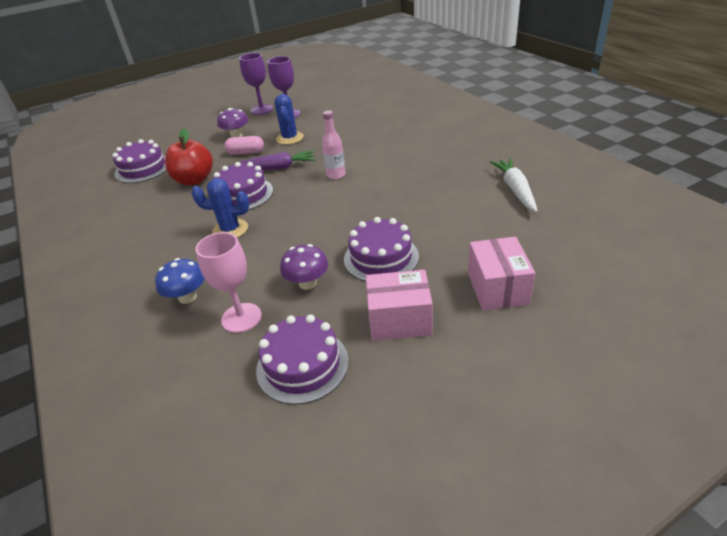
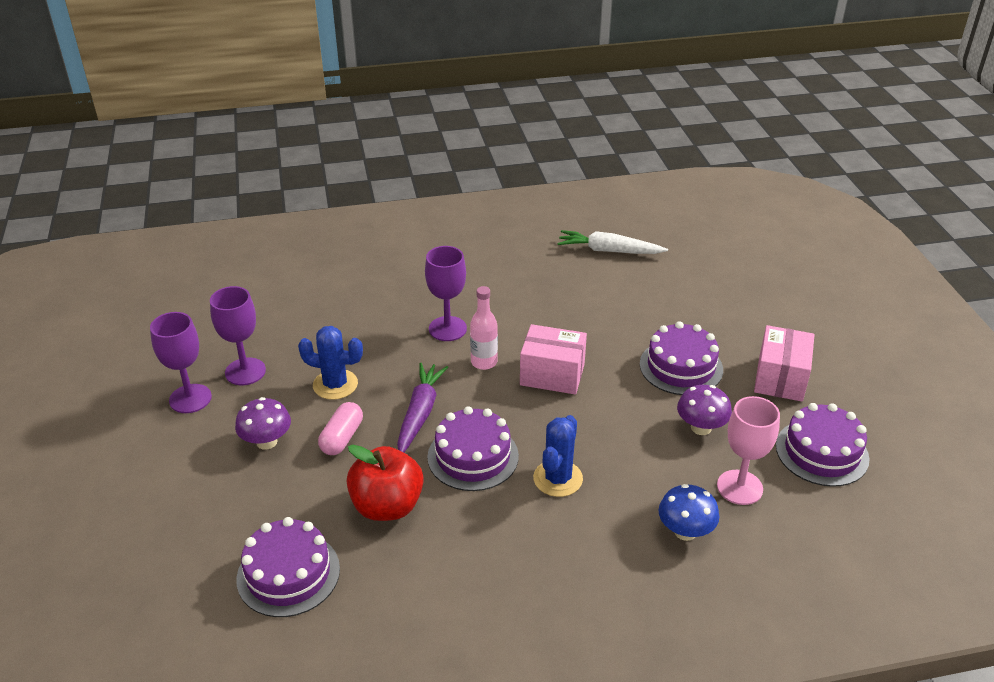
camera: 75 degrees left, 0 degrees up
pink box [468,237,535,311] -> pink box moved to [520,324,587,395]
none -> purple goblet [425,246,467,341]

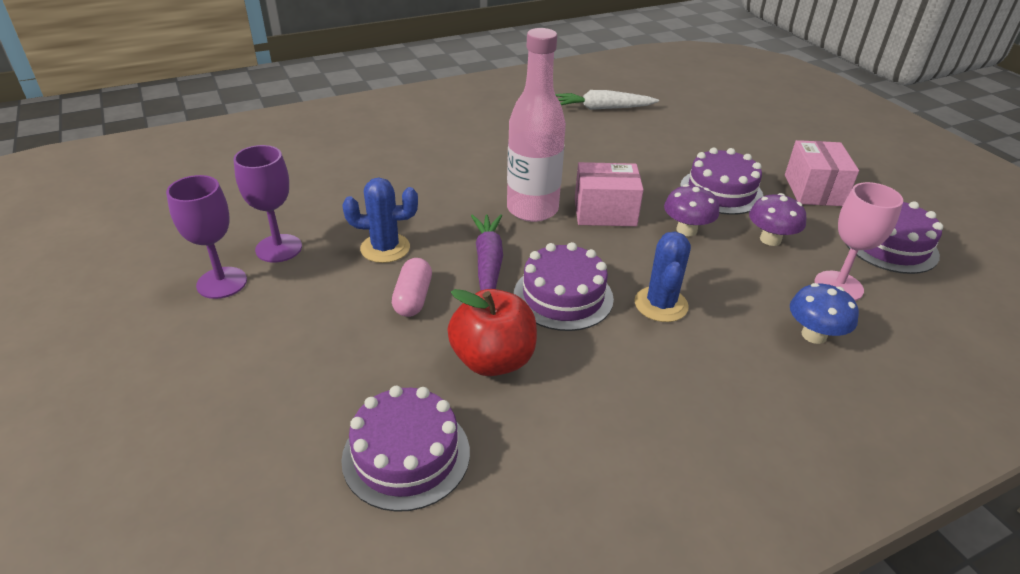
camera: 15 degrees left, 0 degrees up
purple mushroom [235,397,291,450] -> purple mushroom moved to [664,184,719,236]
purple goblet [425,246,467,341] -> none
pink bottle [470,286,498,370] -> pink bottle [507,28,566,222], size x1.88

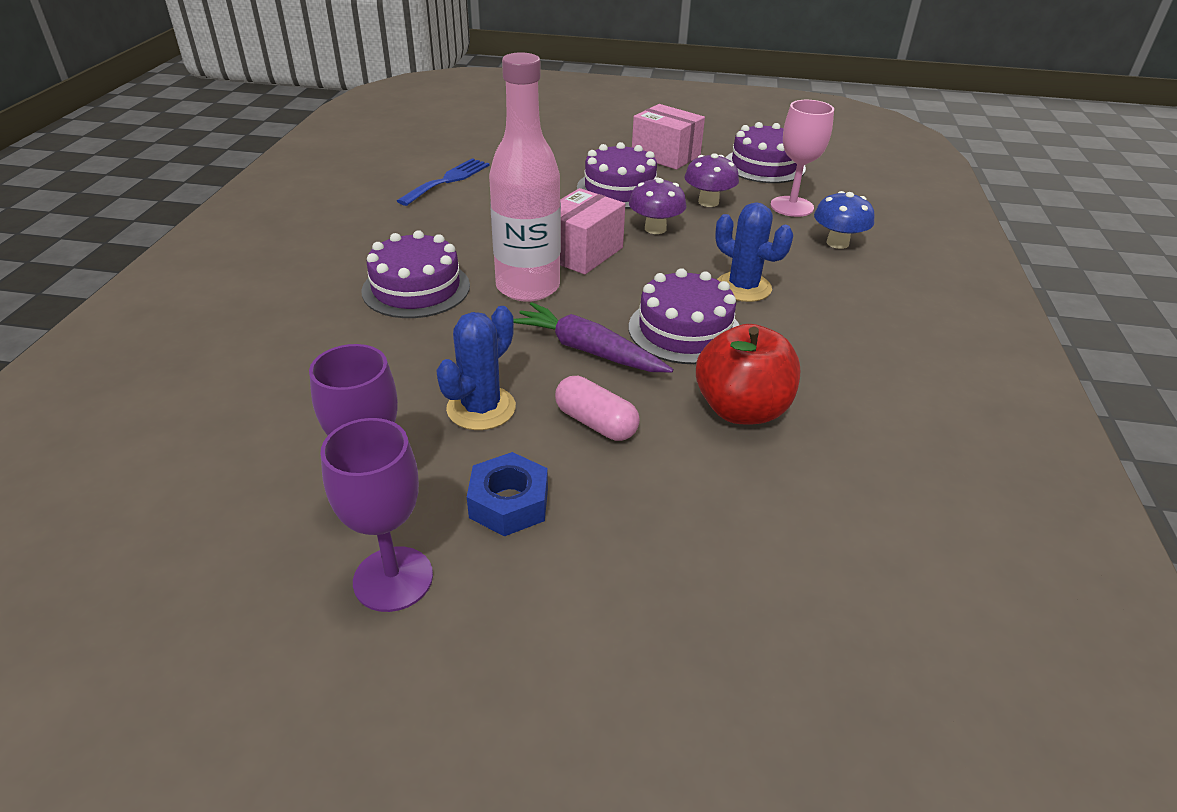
camera: 55 degrees left, 0 degrees up
purple cake [341,386,470,512] -> purple cake moved to [361,230,470,318]
white carrot [555,90,659,110] -> none
none -> blue fork [397,158,490,206]
none -> blue nut [467,452,548,536]

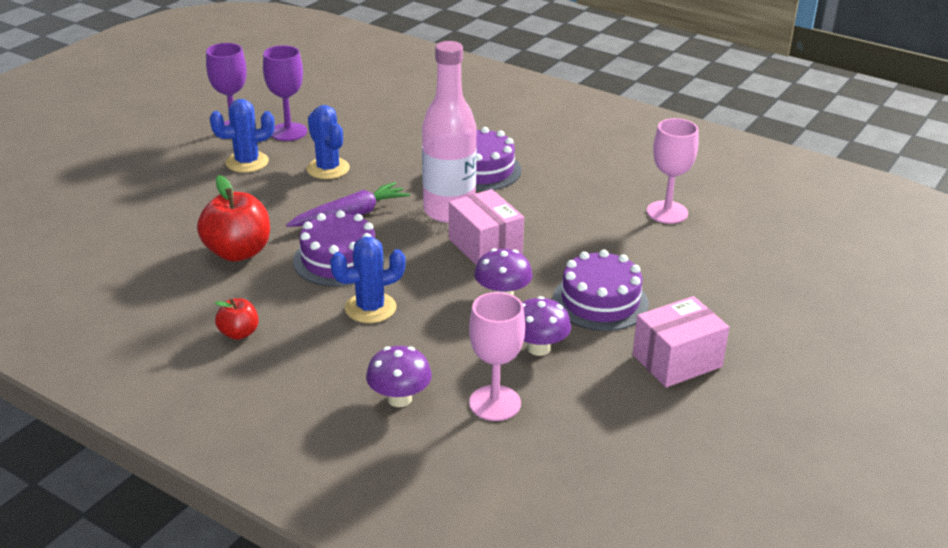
camera: 115 degrees right, 5 degrees down
blue fork [397,158,490,206] -> pink goblet [647,118,698,224]
blue nut [467,452,548,536] -> blue cactus [210,99,275,173]
pink capsule [555,376,640,441] -> none
purple cake [725,122,806,183] -> none
blue mushroom [814,191,875,249] -> purple mushroom [366,346,432,407]
none -> red apple [215,298,259,340]

